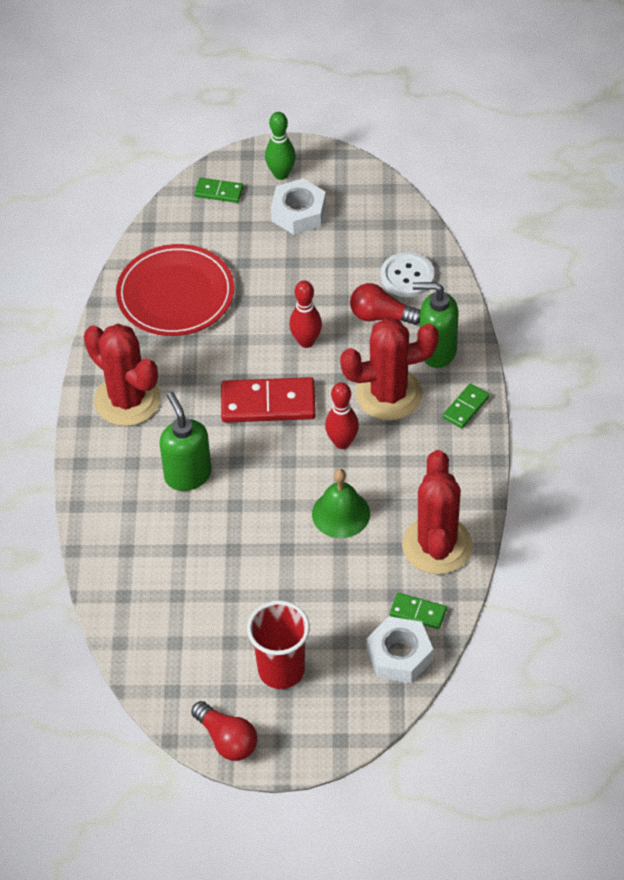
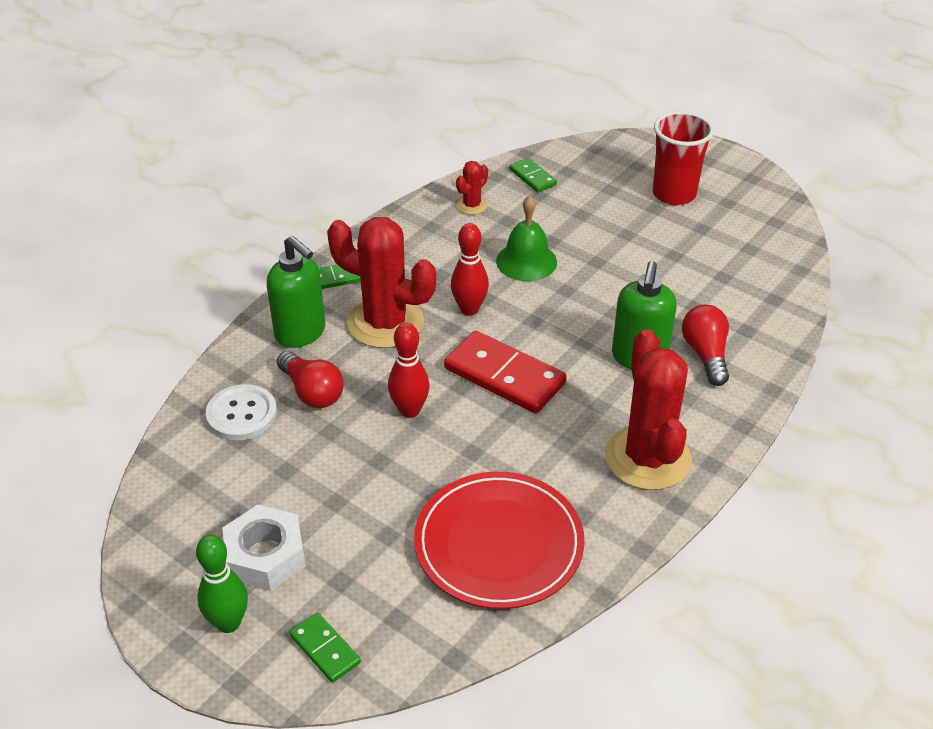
camera: 145 degrees left, 10 degrees down
red light bulb [191,701,257,761] -> red light bulb moved to [682,305,729,386]
white nut [367,616,433,683] -> none
red cactus [402,450,473,574] -> red cactus [456,161,488,215], size x0.46

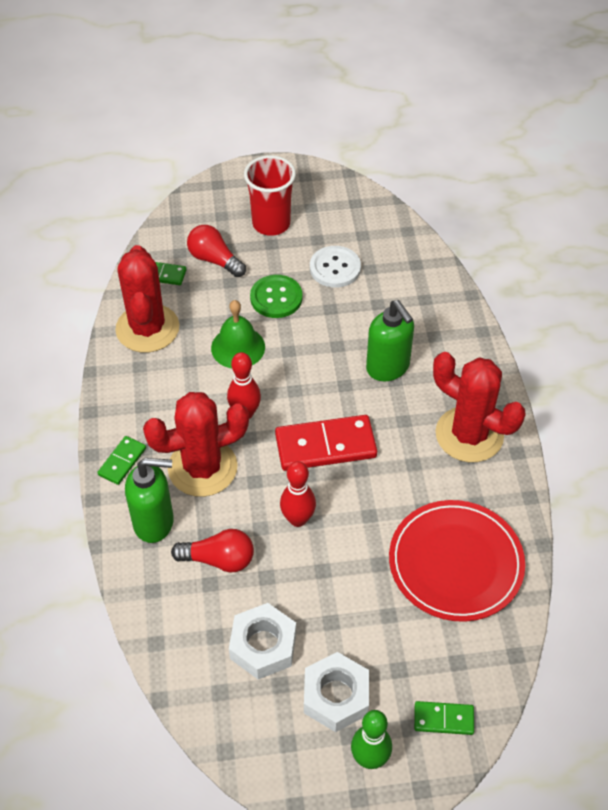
camera: 45 degrees left, 10 degrees up
white button [205,384,277,441] -> white button moved to [310,246,361,288]
red cactus [456,161,488,215] -> red cactus [115,245,179,353], size x2.19
red light bulb [682,305,729,386] -> red light bulb moved to [187,225,246,277]
none -> white nut [229,603,296,680]
none -> green button [250,275,303,318]

